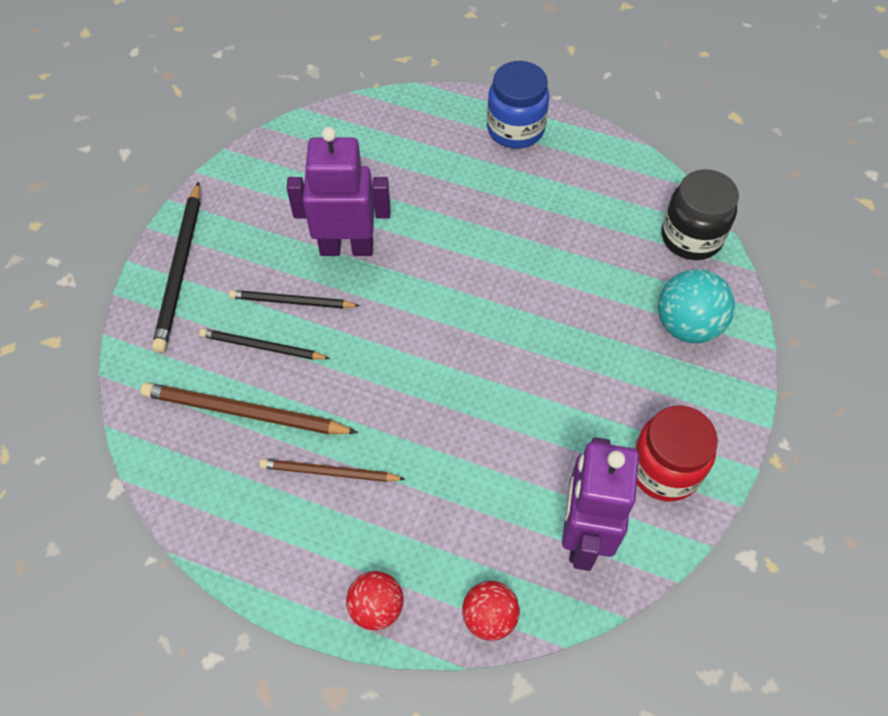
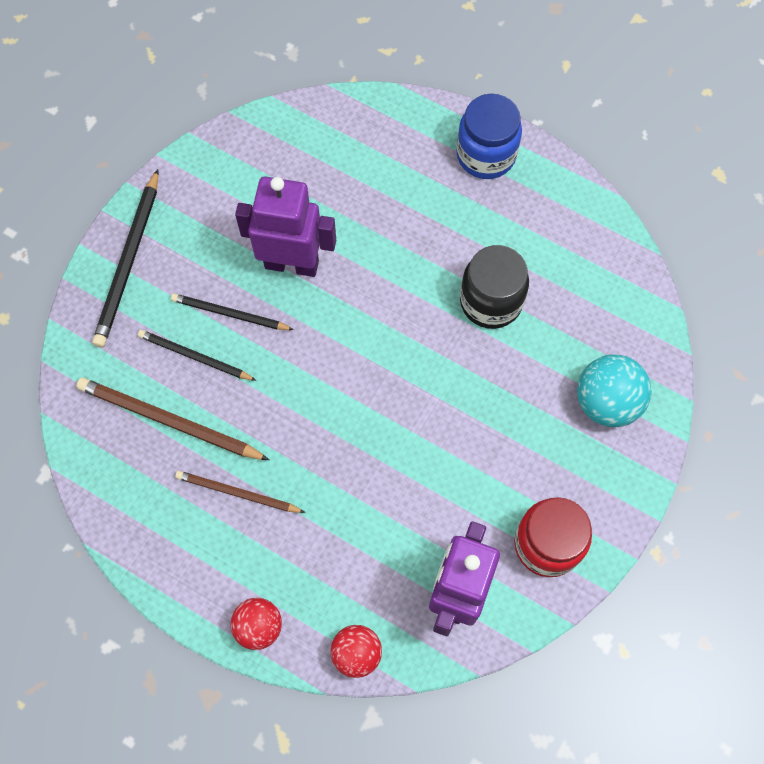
camera: 10 degrees right, 10 degrees up
black jar [661,169,739,260] -> black jar moved to [460,245,529,329]

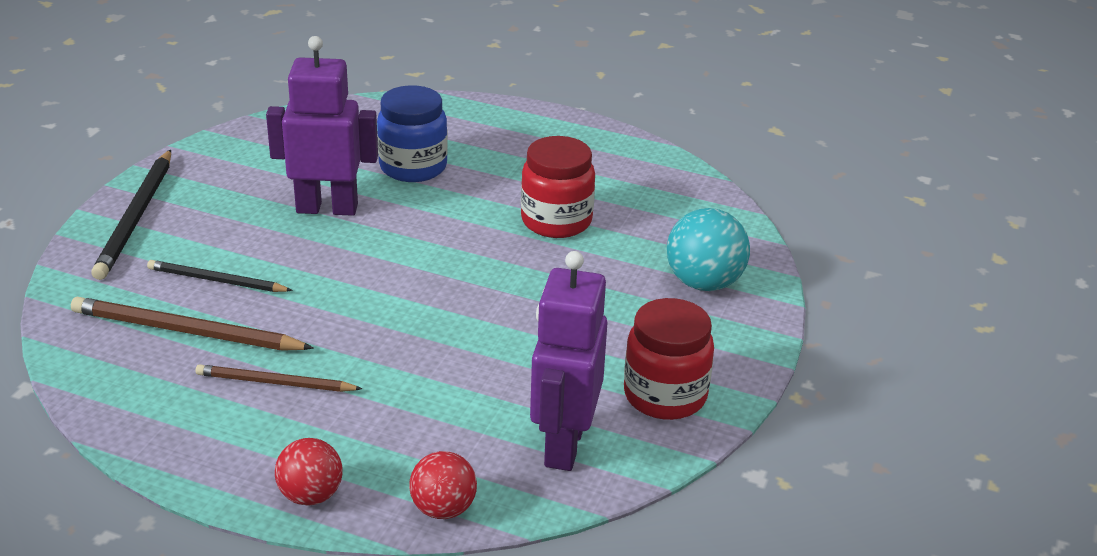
camera: 10 degrees left, 35 degrees down
black pencil [171,293,294,330] -> none
blue jar [456,94,522,179] -> blue jar moved to [377,85,448,182]
black jar [460,245,529,329] -> red jar [521,136,595,238]

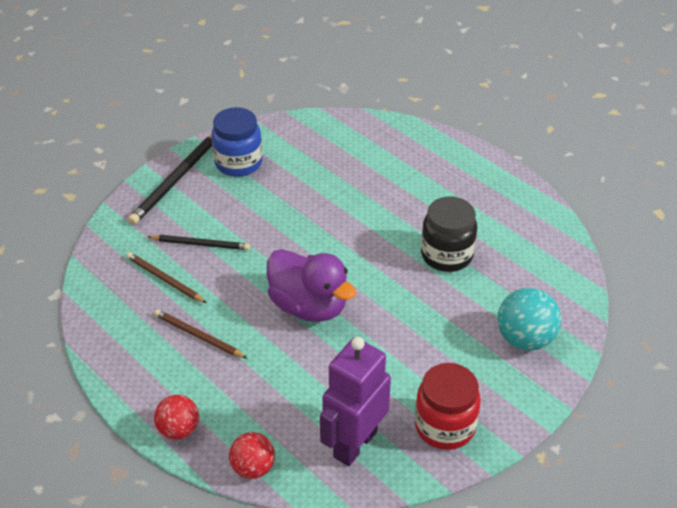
camera: 25 degrees right, 10 degrees up
brown pencil [71,297,314,351] -> brown pencil [126,252,206,303], size x0.63
black pencil [147,260,293,292] -> black pencil turned 150 degrees clockwise [148,235,250,250]
purple robot [266,36,378,216] -> none
blue jar [377,85,448,182] -> blue jar moved to [211,107,262,177]
red jar [521,136,595,238] -> black jar [421,197,477,272]
none -> purple duck [267,249,356,322]

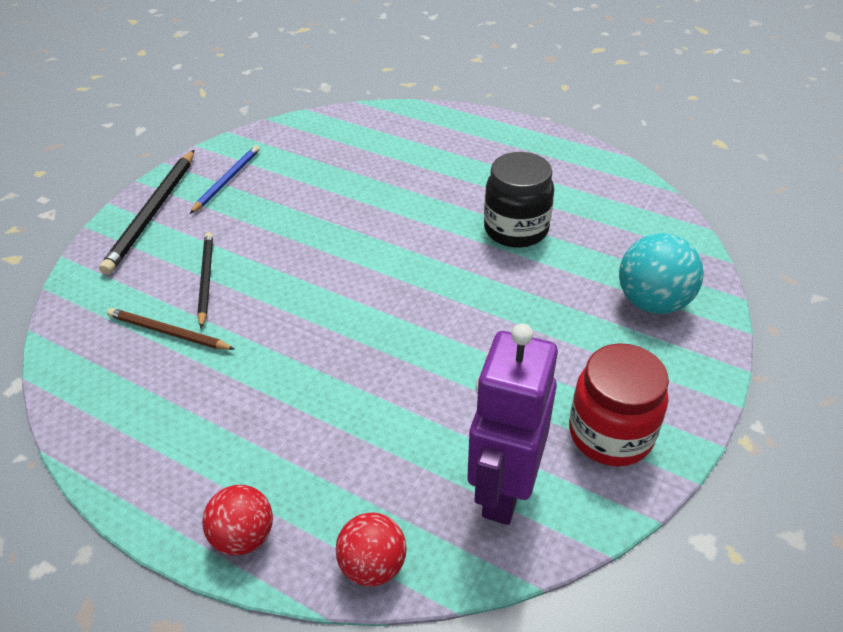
camera: 15 degrees left, 0 degrees up
black pencil [148,235,250,250] -> black pencil turned 90 degrees counterclockwise [197,232,213,328]
brown pencil [154,309,248,359] -> none
blue jar [211,107,262,177] -> blue pencil [190,145,260,214]
purple duck [267,249,356,322] -> none

